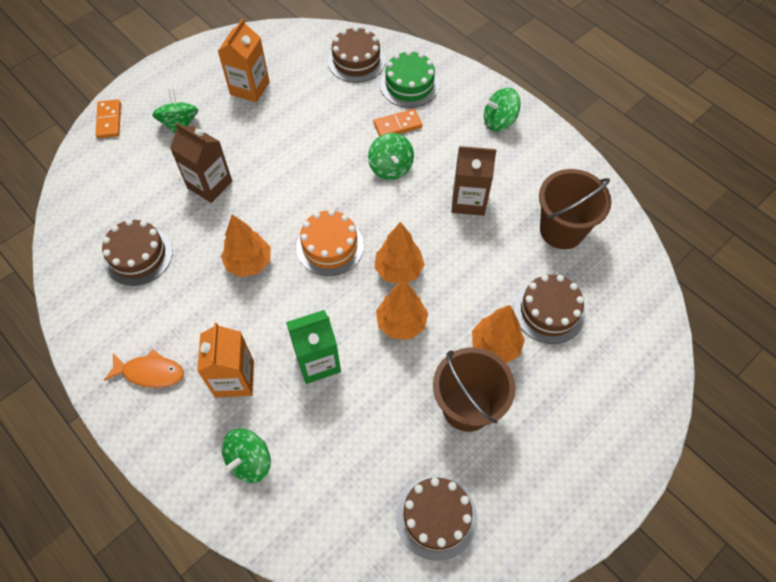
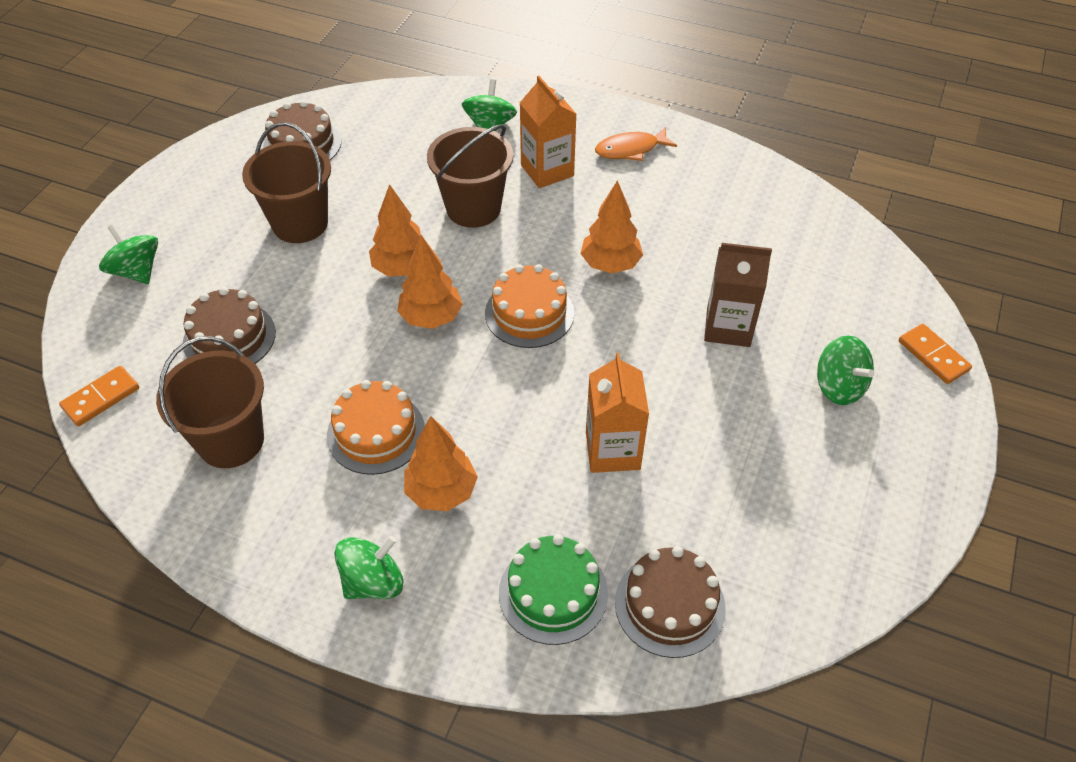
camera: 155 degrees right, 10 degrees down
brown cake [102,219,173,286] -> none
orange carton [218,18,270,103] -> orange carton moved to [586,353,649,473]
green carton [286,310,341,384] -> brown bucket [427,124,513,228]
green spinning top [368,133,414,180] -> green spinning top moved to [99,224,158,284]
orange domino [374,109,422,137] -> orange domino moved to [59,366,139,426]
brown carton [452,146,497,216] -> orange cake [327,380,425,475]
orange tree [472,305,525,363] -> orange tree moved to [404,416,478,511]

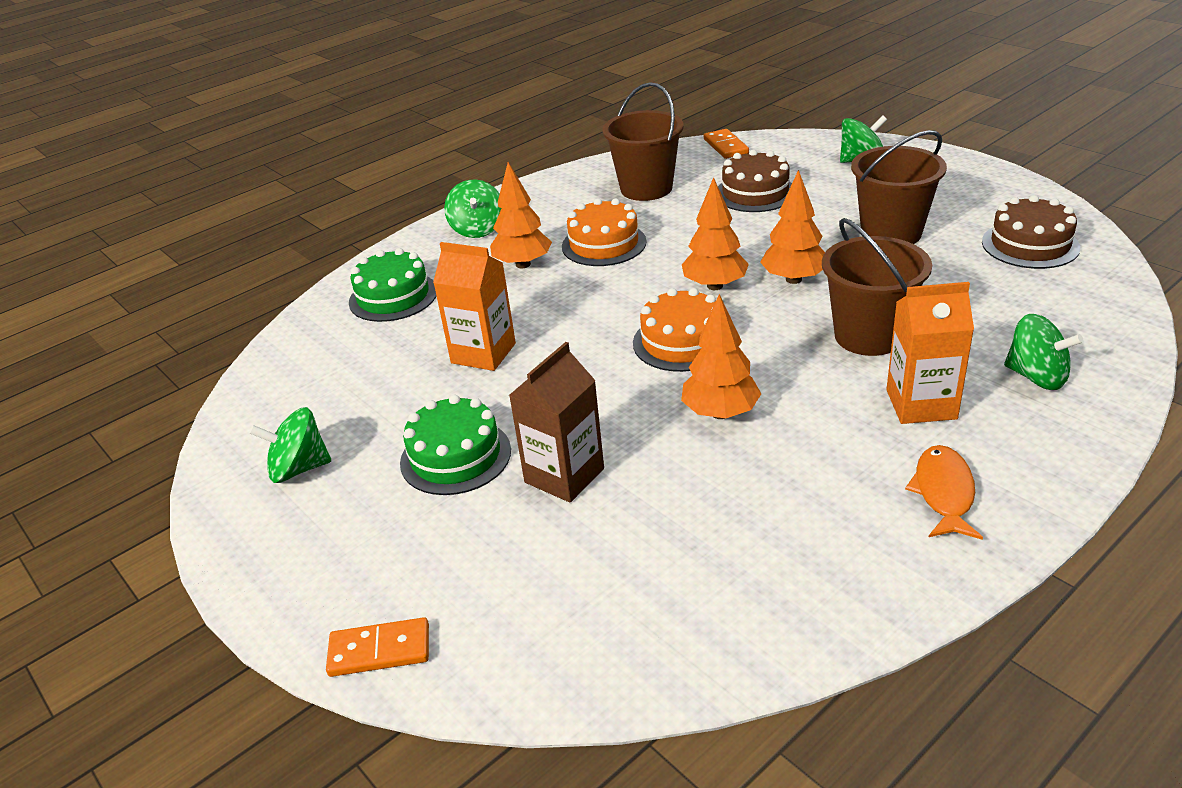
camera: 120 degrees right, 15 degrees down
brown cake [615,546,726,658] -> none
green spinning top [817,336,874,405] -> green spinning top moved to [249,407,331,483]
none -> green cake [400,395,511,495]

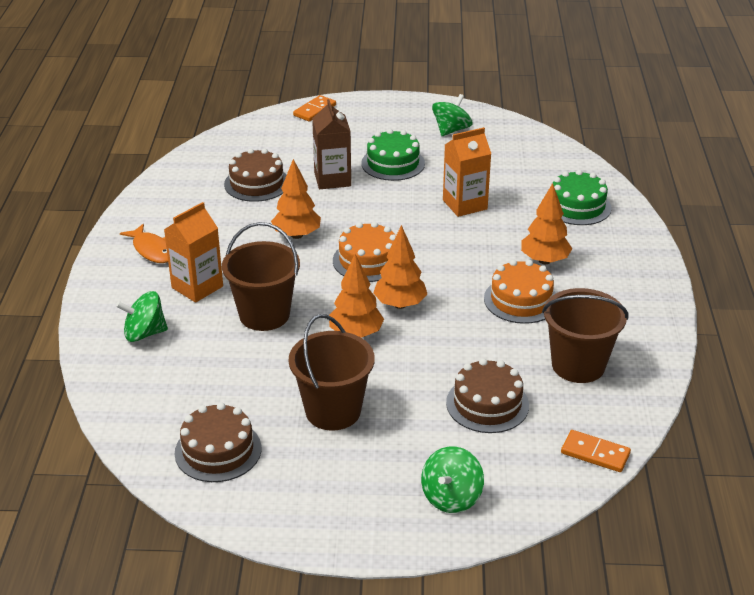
camera: 130 degrees right, 0 degrees up
green spinning top [444,179,501,238] -> none
none -> brown cake [224,148,286,202]

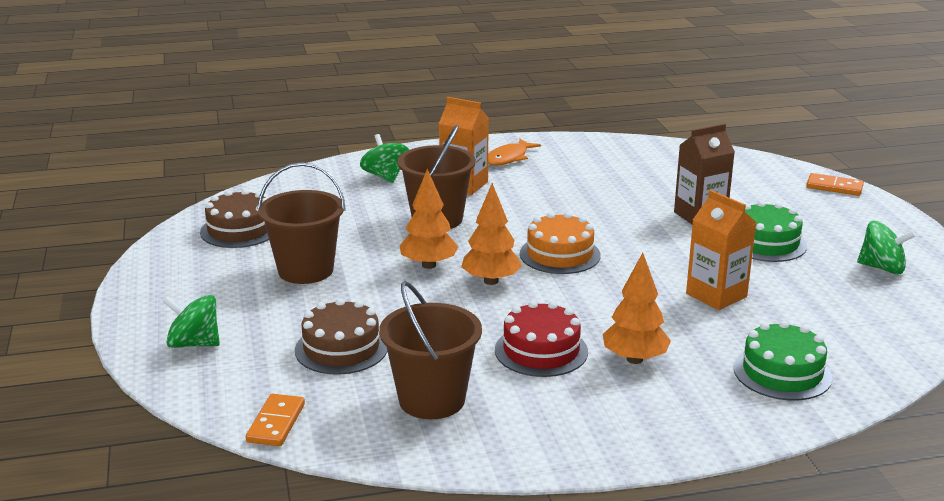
camera: 75 degrees right, 10 degrees down
brown cake [224,148,286,202] -> none
orange tree [271,159,321,239] -> none
orange cake [484,260,556,324] -> red cake [495,301,588,377]

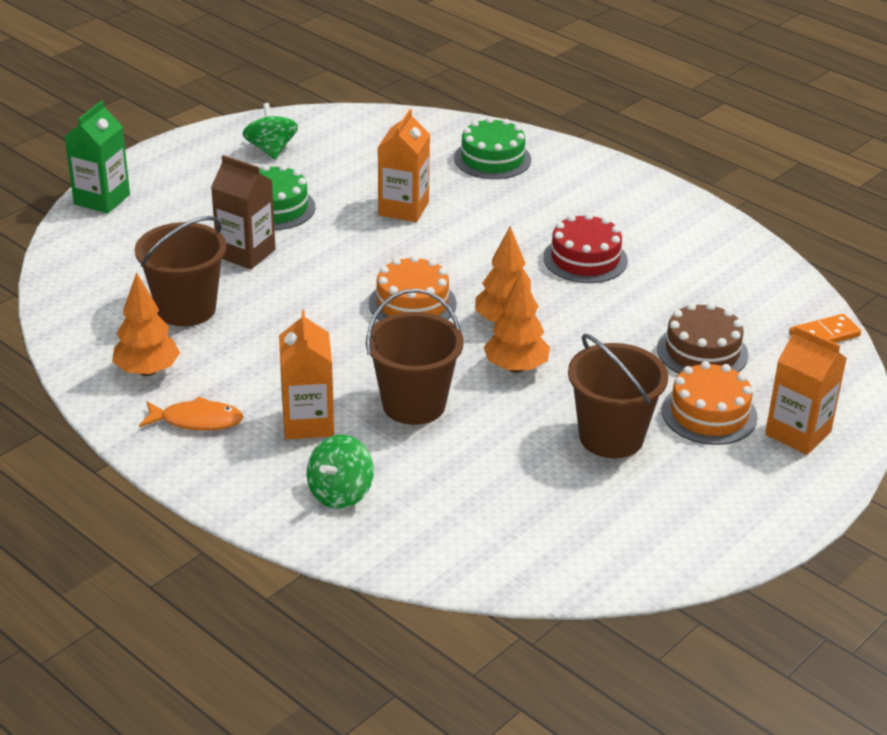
camera: 125 degrees left, 10 degrees up
green spinning top [163,295,220,348] -> orange carton [765,325,847,455]
brown cake [200,189,269,248] -> none
brown bucket [379,281,482,419] -> brown bucket moved to [135,216,227,326]
orange tree [603,253,671,364] -> orange tree moved to [112,272,180,376]
orange domino [806,173,864,196] -> green carton [64,100,130,214]
none -> orange cake [662,361,758,445]

